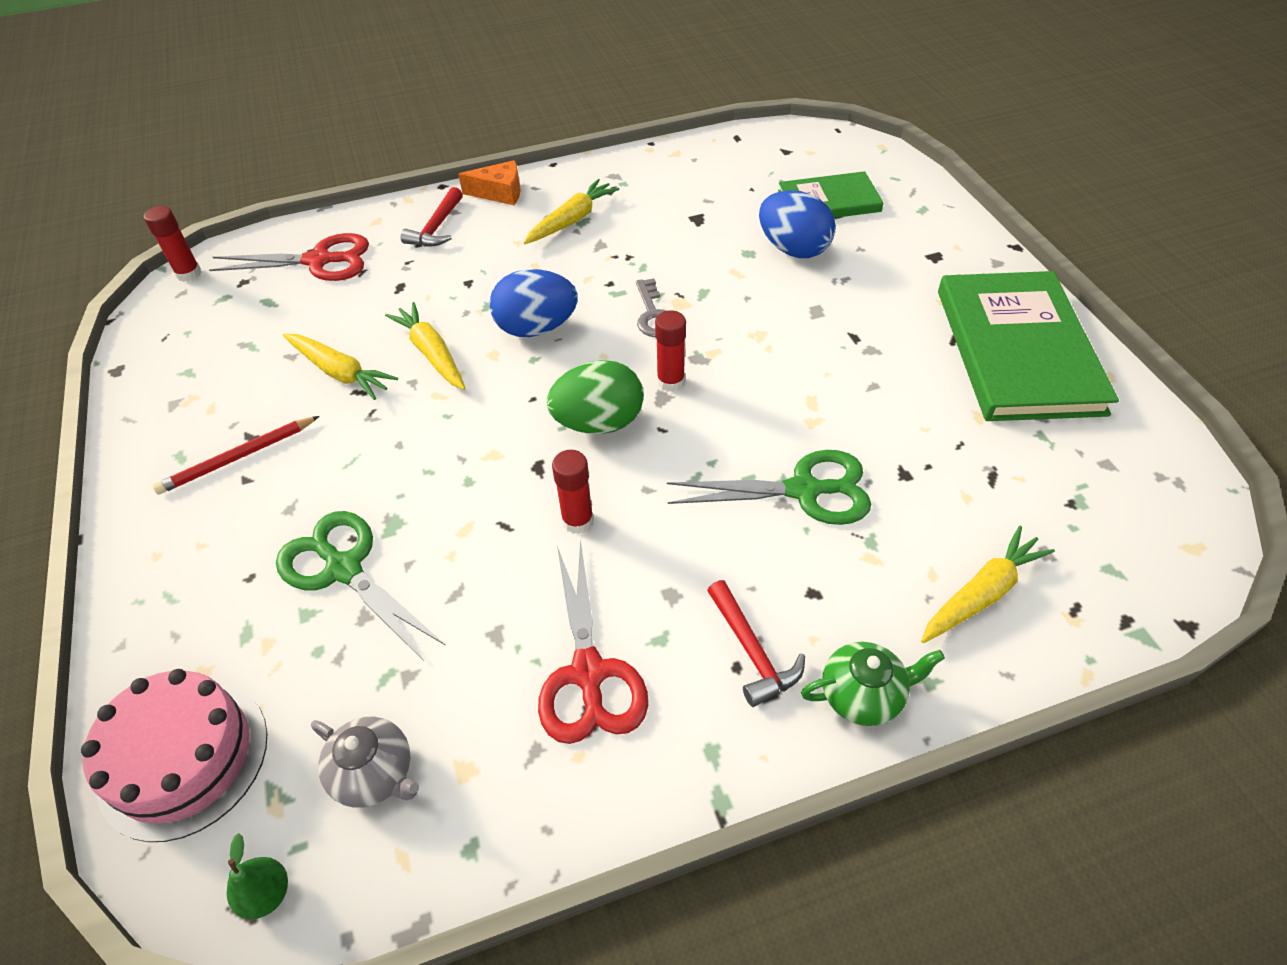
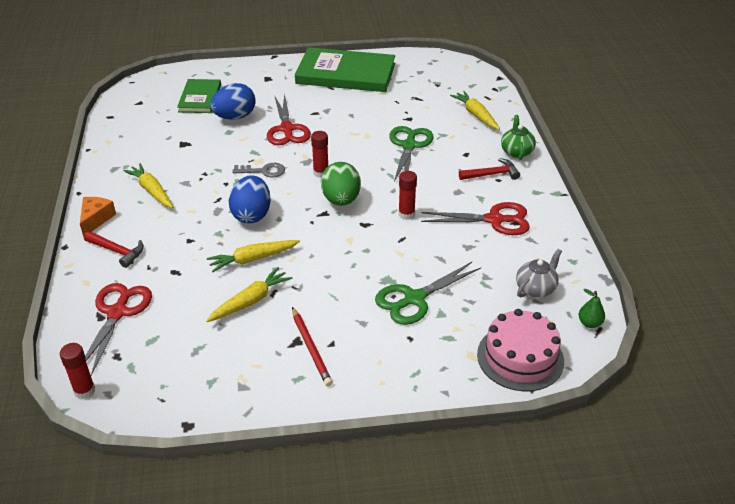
camera: 80 degrees left, 10 degrees down
none -> red scissors [267,94,311,145]

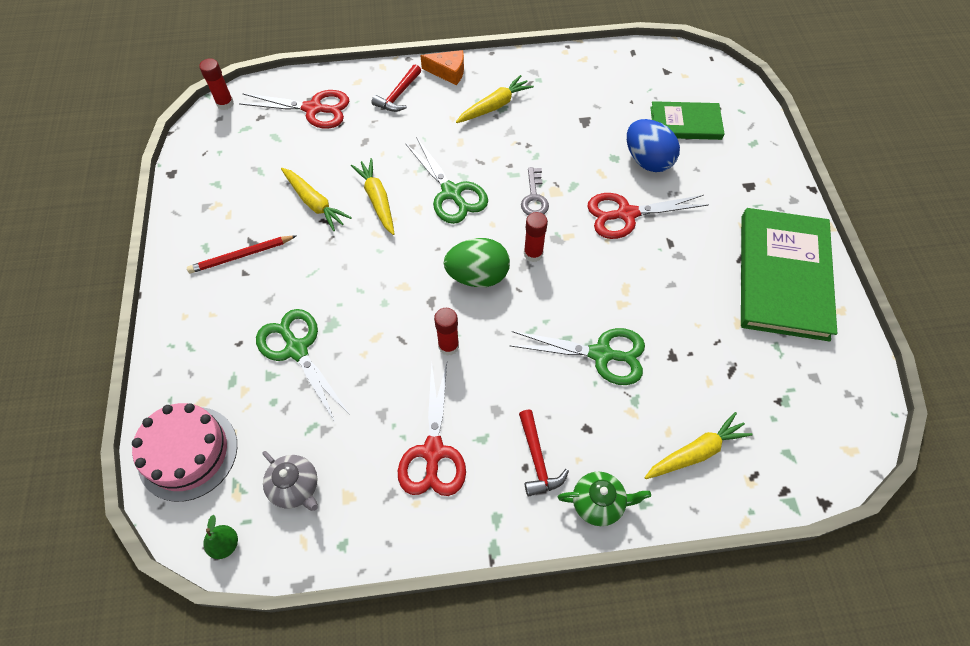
camera: 90 degrees right, 20 degrees up
blue egg [229,175,271,223] -> green scissors [405,137,488,224]

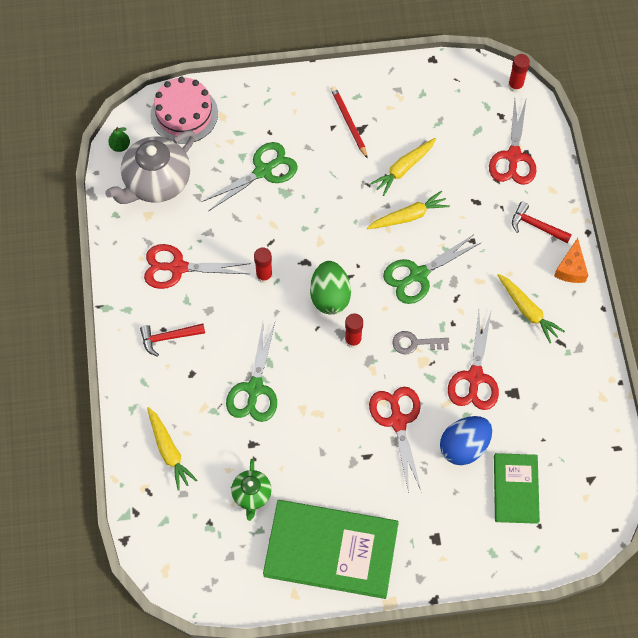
camera: 90 degrees right, 5 degrees up
grey teapot [262,451,318,511] -> grey teapot [105,130,196,204], size x1.89
green teapot [558,472,651,526] -> green teapot moved to [231,459,272,521]
none -> red scissors [448,309,499,410]

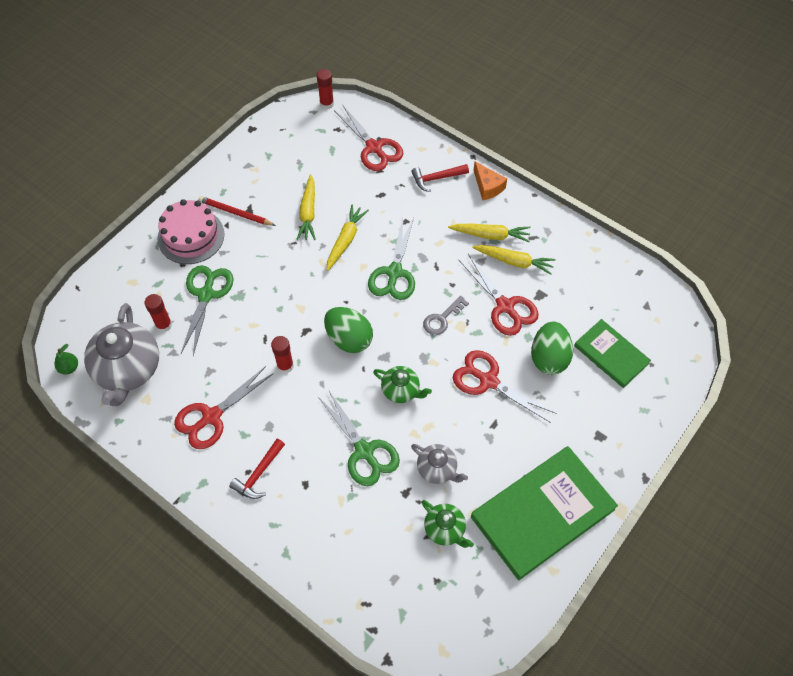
camera: 45 degrees left, 5 degrees down
yellow carrot [147,407,198,491] -> yellow carrot moved to [472,245,555,275]
pink cake [150,77,218,144] -> pink cake moved to [157,199,224,264]
red glue stick [345,313,363,348] -> red glue stick moved to [144,294,172,332]
blue egg [440,416,492,465] -> green egg [531,321,573,375]
none -> green teapot [373,366,432,403]
none -> grey teapot [411,444,468,484]

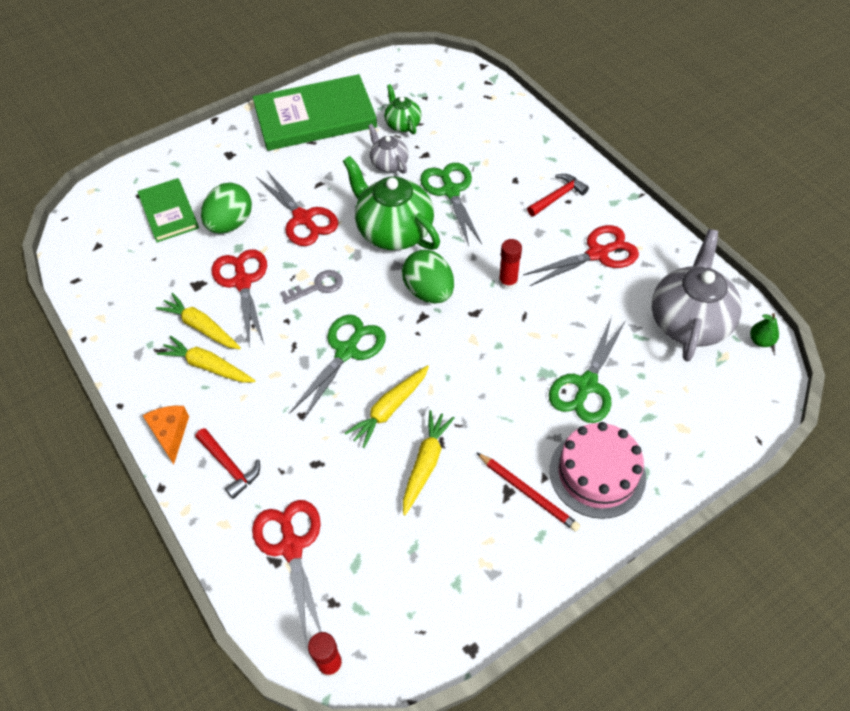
camera: 160 degrees left, 5 degrees down
red glue stick [144,294,172,332] -> none
green teapot [373,366,432,403] -> green teapot [343,156,440,250], size x1.89
red hammer [411,164,469,192] -> red hammer turned 45 degrees clockwise [195,428,260,499]

